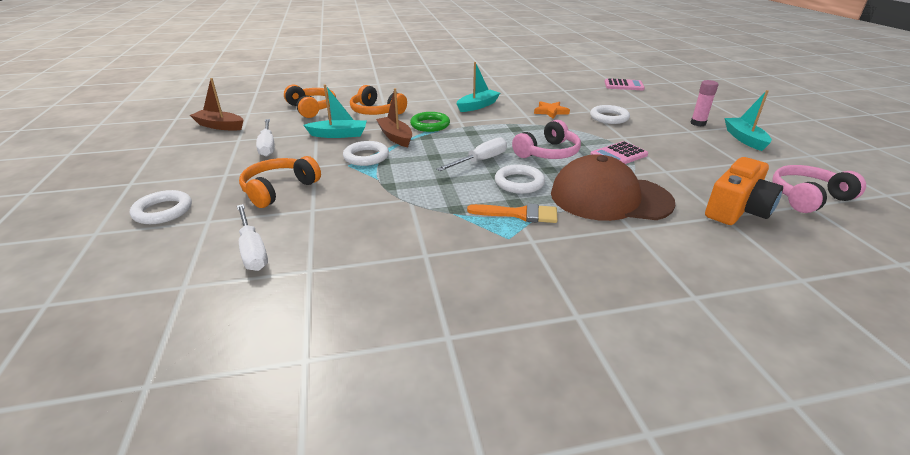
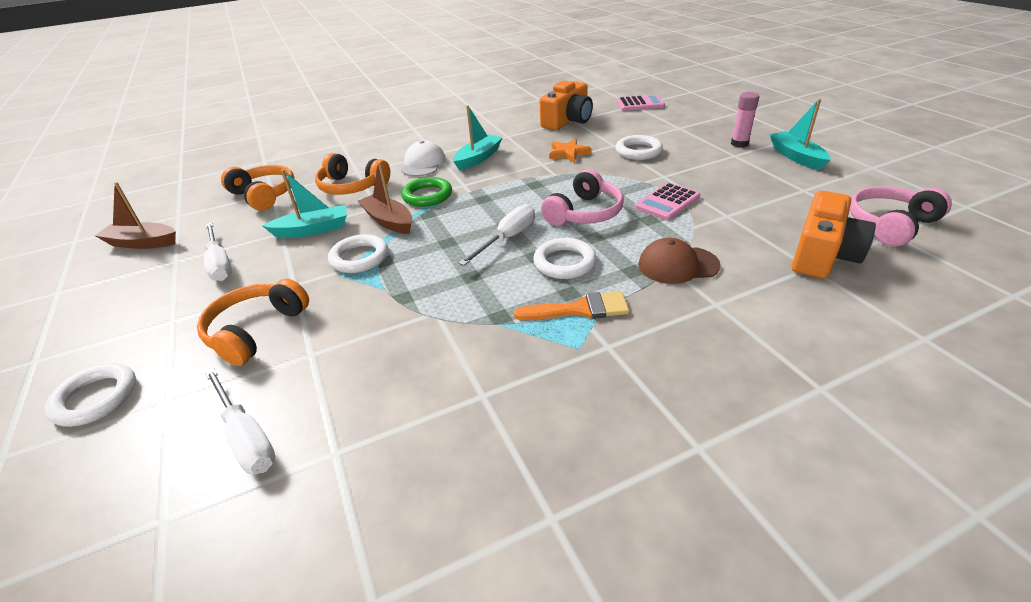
camera: 10 degrees left, 5 degrees up
brown cap [551,154,675,221] -> brown cap [638,238,721,284], size x0.55
none -> white cap [401,141,446,176]
none -> orange camera [539,80,593,130]

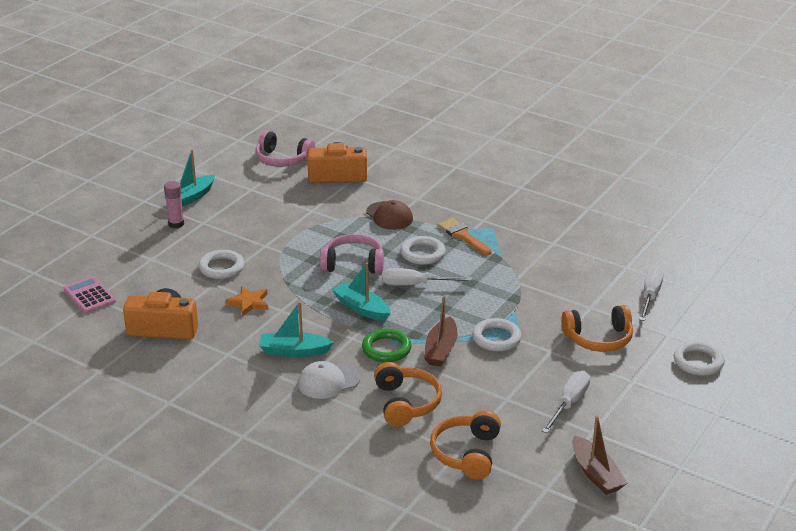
camera: 125 degrees left, 5 degrees down
turquoise boat [262,169,347,238] -> turquoise boat moved to [333,263,391,321]
pink calculator [635,183,700,220] -> none

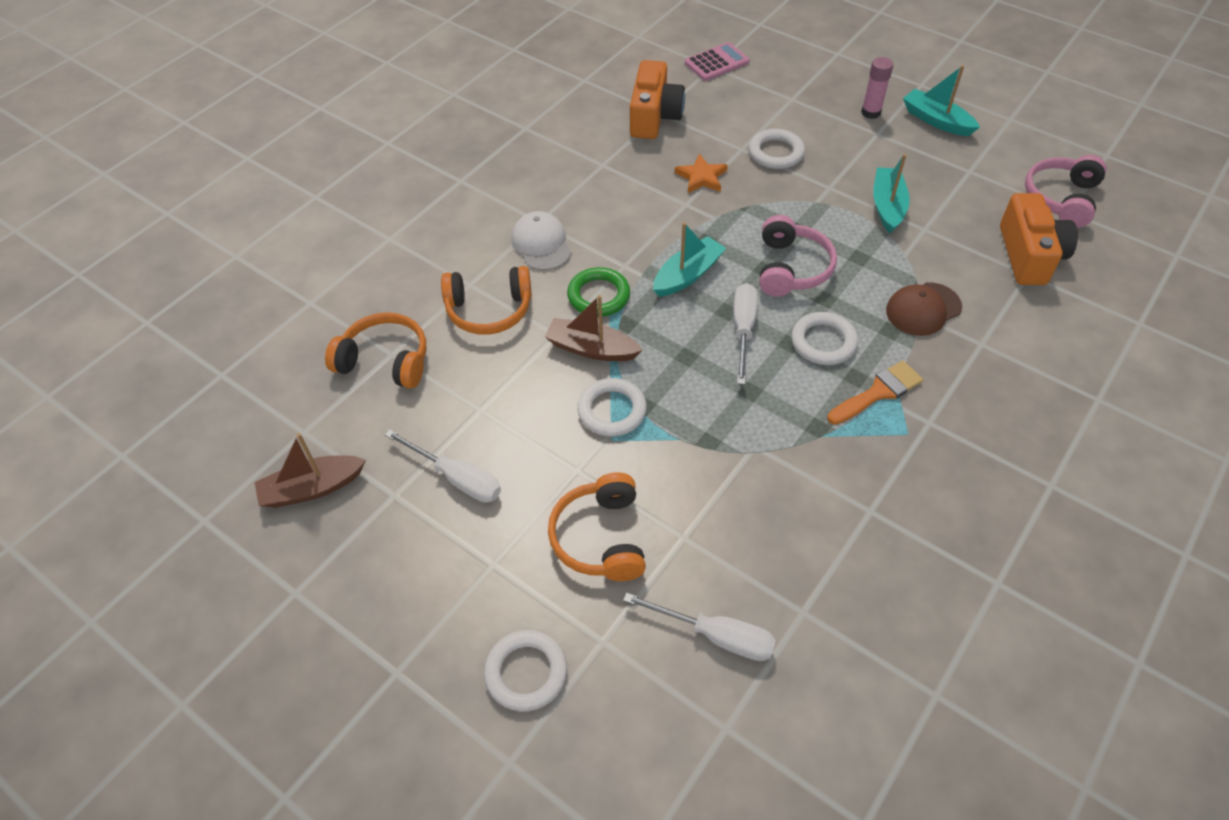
camera: 95 degrees right, 20 degrees up
turquoise boat [259,302,334,357] -> turquoise boat moved to [873,154,910,233]

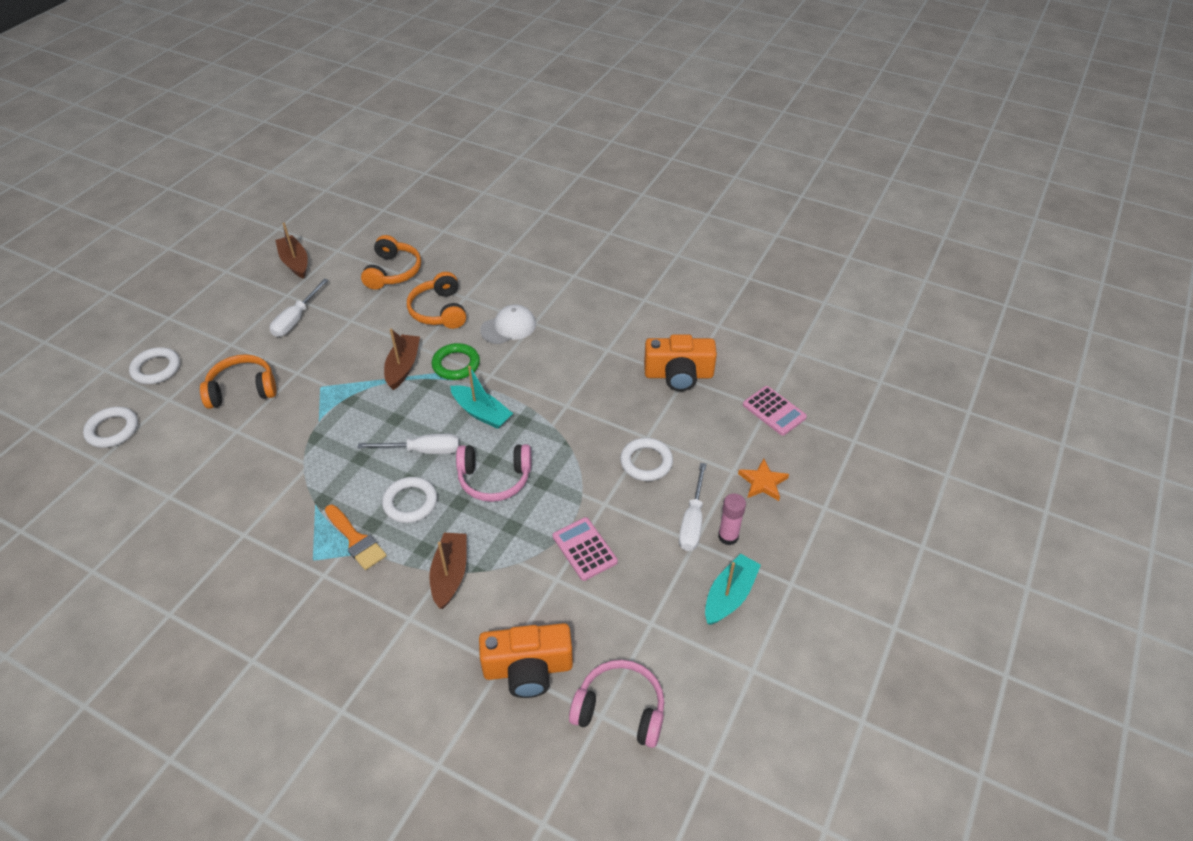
camera: 80 degrees right, 5 degrees down
white ring [577,378,647,436] -> white ring moved to [83,407,138,448]
white screwdriver [623,593,776,661] -> white screwdriver moved to [679,463,707,551]
orange star [675,154,728,193] -> orange star moved to [738,459,789,501]
turquoise boat [873,154,910,233] -> pink calculator [553,517,618,581]
brown cap [886,282,962,336] -> brown boat [429,533,467,609]

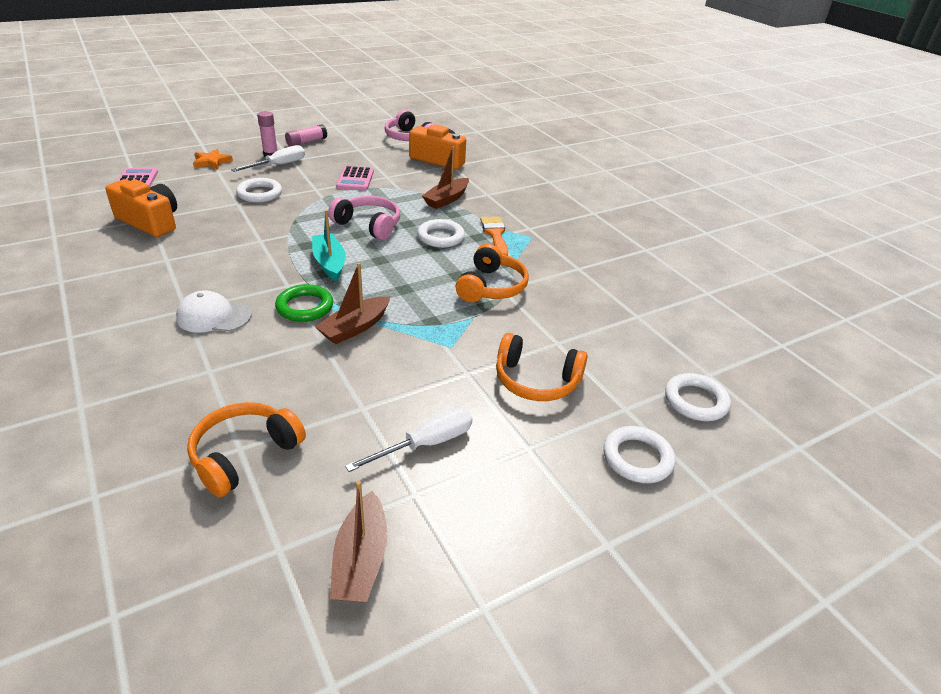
camera: 150 degrees left, 10 degrees down
white screwdriver [358,433,459,454] -> none
orange headphones [407,272,466,329] -> orange headphones moved to [456,244,529,302]
turquoise boat [705,553,761,625] -> pink glue stick [285,124,327,146]

